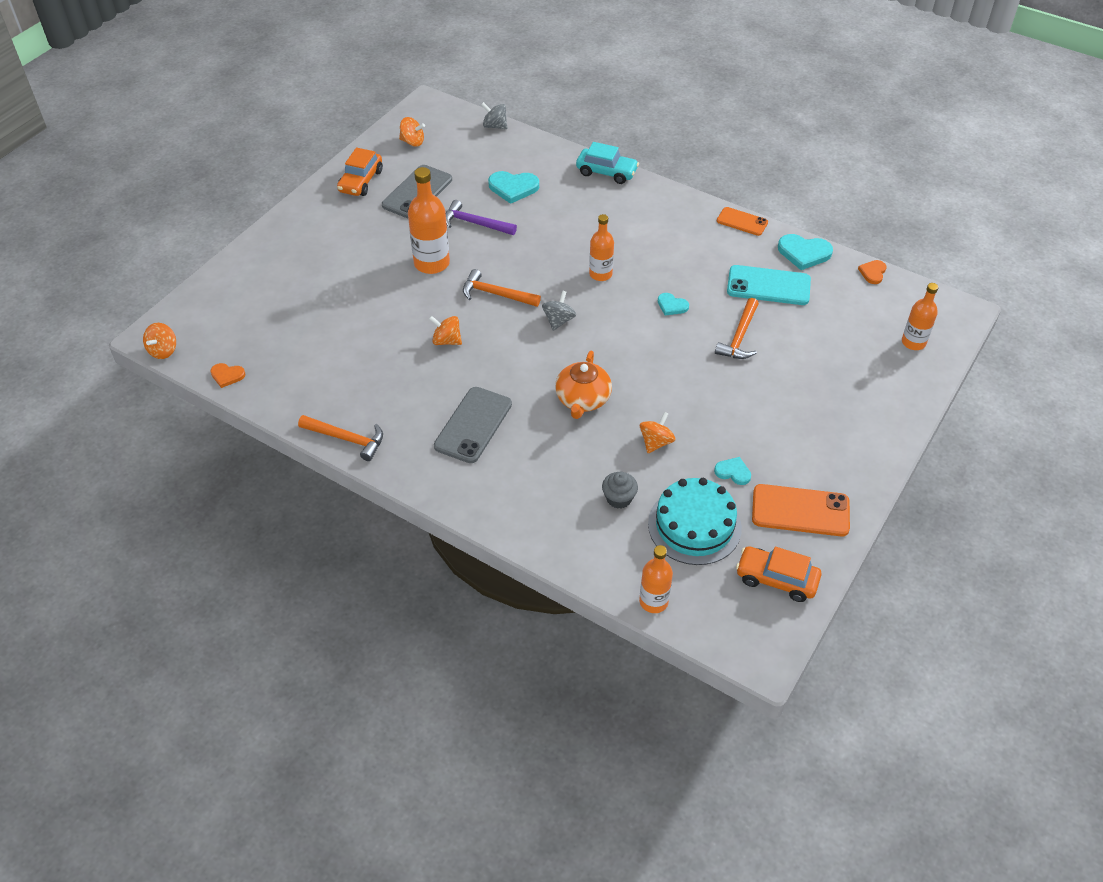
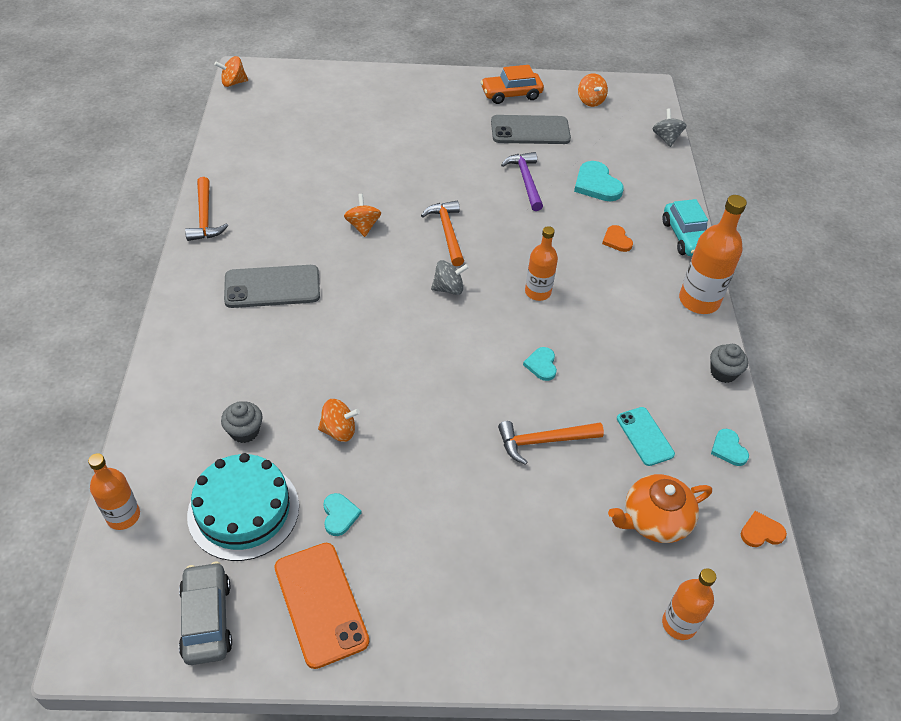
camera: 55 degrees right, 0 degrees up
orange heart [210,363,245,388] -> orange heart moved to [602,225,633,252]
orange bottle [408,167,450,274] -> orange bottle moved to [679,195,747,314]
orange teapot [555,351,612,419] -> orange teapot moved to [608,474,712,543]
orange phone [717,207,768,236] -> grey cupcake [710,344,748,383]
turquoise phone [727,265,811,305] -> turquoise phone [617,407,675,466], size x0.62
orange car [736,546,821,602] -> grey car [179,561,232,665]
turquoise heart [778,234,833,270] -> turquoise heart [711,429,749,466], size x0.59

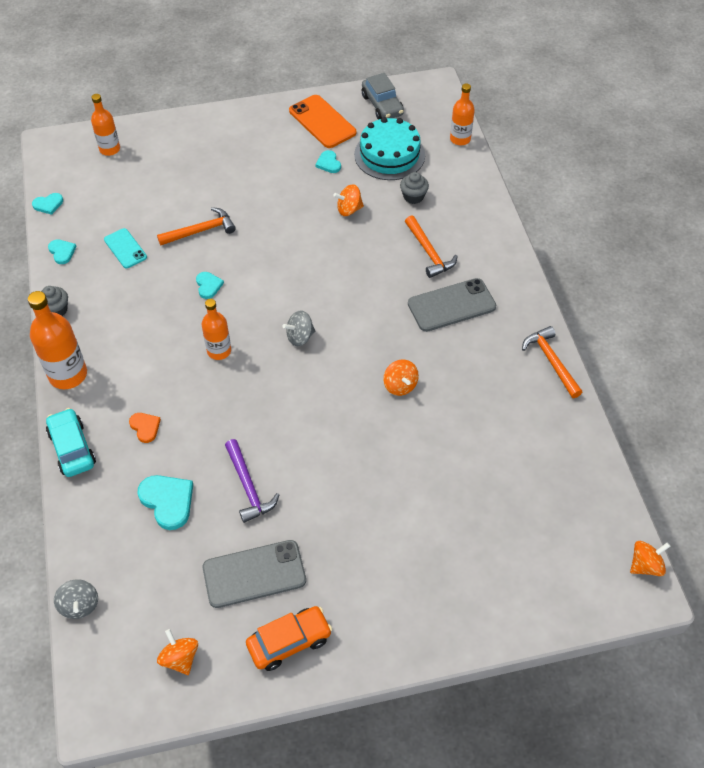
camera: 170 degrees right, 5 degrees up
orange hammer [421,201,464,266] -> orange hammer moved to [405,215,458,278]
orange teapot [608,474,712,543] -> none
orange heart [741,511,787,547] -> turquoise heart [32,193,63,215]

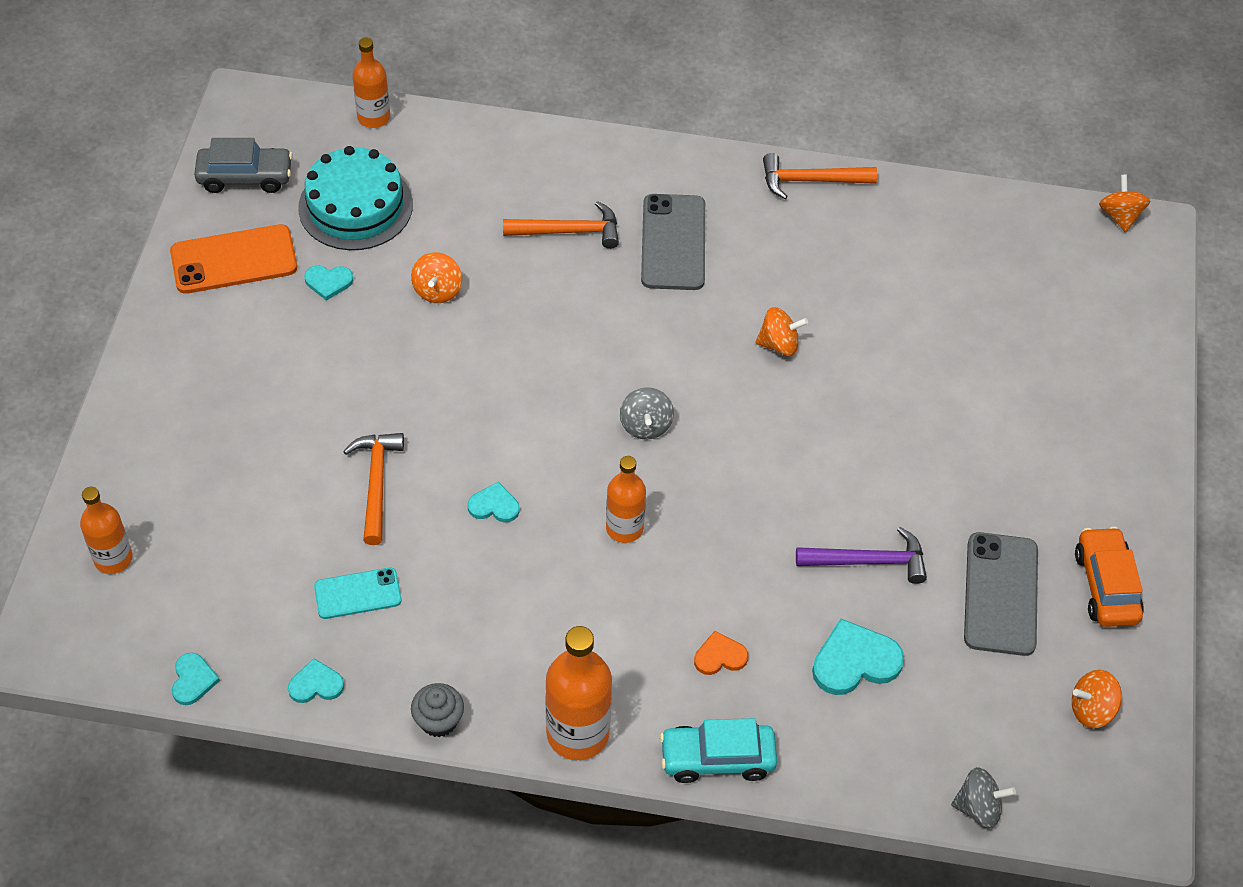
camera: 70 degrees left, 0 degrees up
grey cupcake [400,172,429,204] -> none

